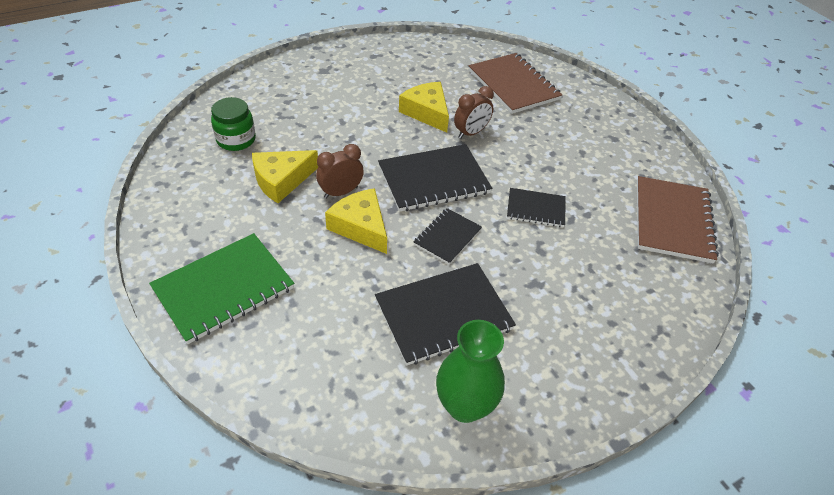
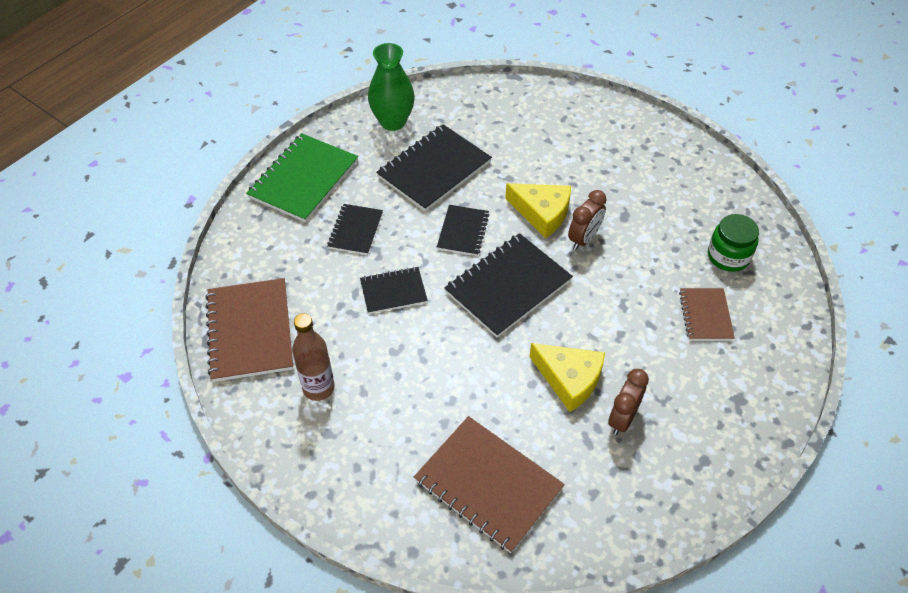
camera: 160 degrees right, 5 degrees up
green notebook [149,233,294,344] -> green notebook moved to [246,133,358,222]
yellow cheese [252,150,318,203] -> none
brown clock [454,86,494,139] -> brown clock moved to [608,369,649,435]
none -> brown bottle [292,313,334,401]
none -> black notebook [327,204,383,255]
none -> brown notebook [679,288,735,340]

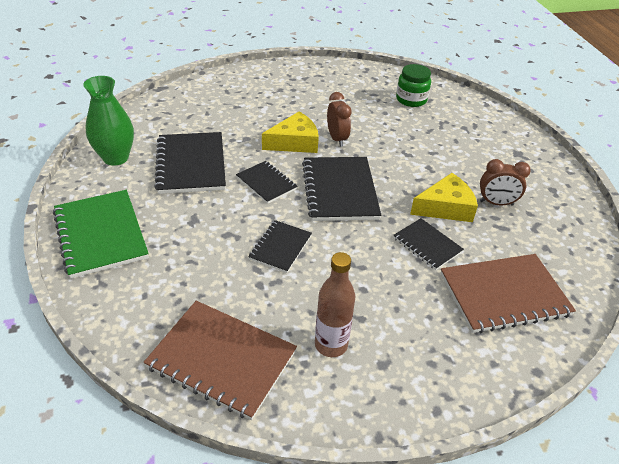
camera: 55 degrees left, 10 degrees down
black notebook [327,204,383,255] -> black notebook moved to [393,218,464,270]
brown clock [608,369,649,435] -> brown clock turned 60 degrees counterclockwise [480,159,531,206]
brown notebook [679,288,735,340] -> none

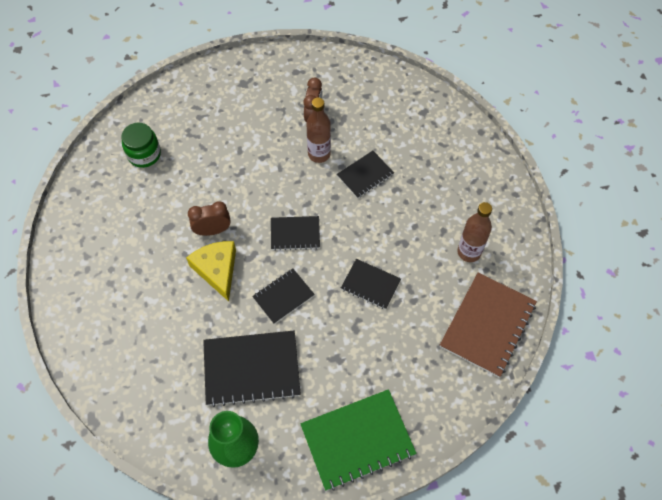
camera: 85 degrees left, 20 degrees up
black notebook [302,157,381,221] -> black notebook [271,216,320,251], size x0.57
yellow cheese [410,173,478,222] -> brown bottle [306,98,331,163]
brown notebook [440,254,576,333] -> none

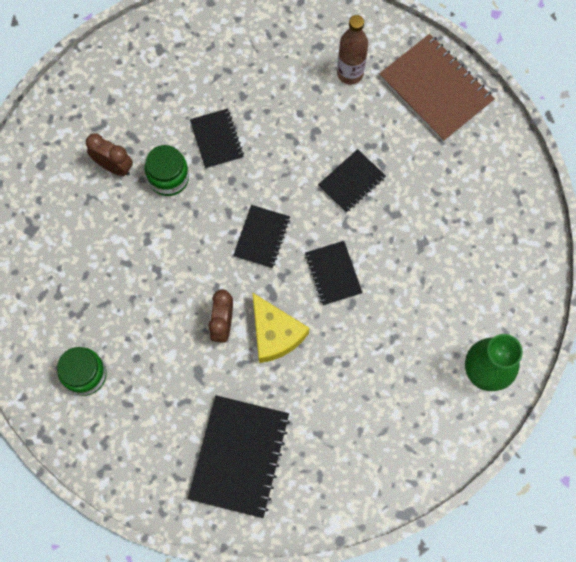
camera: 70 degrees left, 10 degrees up
yellow cheese [186,241,236,302] -> yellow cheese turned 120 degrees counterclockwise [252,292,309,363]
black notebook [203,331,301,407] -> black notebook moved to [188,395,290,518]
green notebook [300,389,417,491] -> none
brown bottle [306,98,331,163] -> green jar [145,145,189,196]

